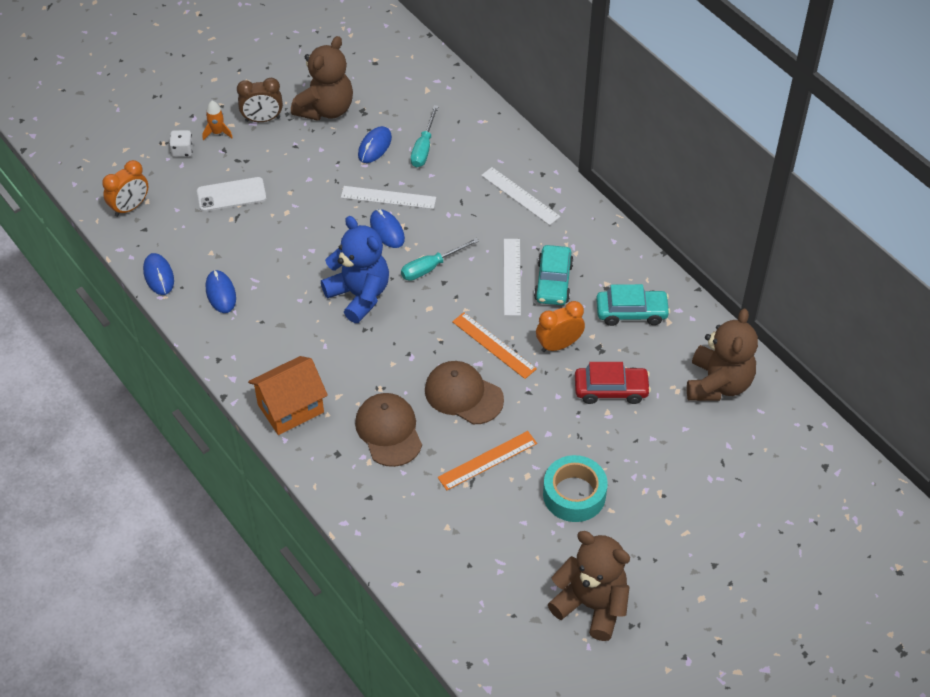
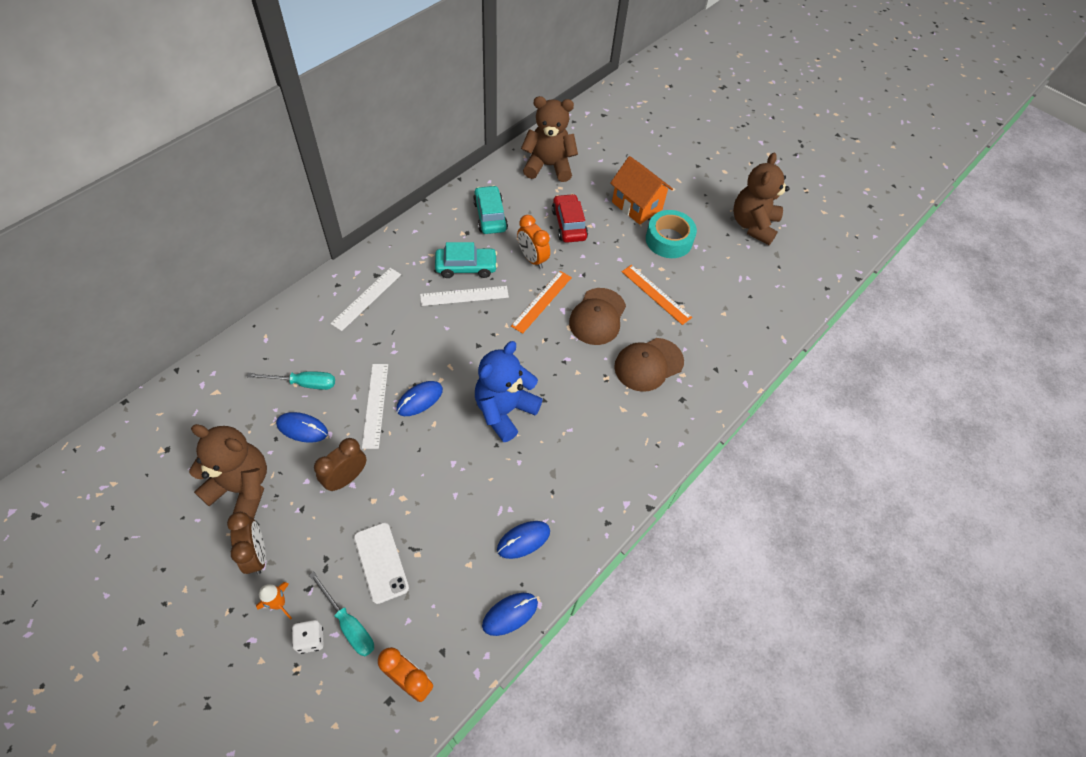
camera: 105 degrees left, 5 degrees up
orange house [248,356,328,435] -> orange house moved to [610,156,673,225]
turquoise screwdriver [401,238,479,281] -> turquoise screwdriver moved to [309,572,374,656]
none -> brown clock [314,438,366,491]

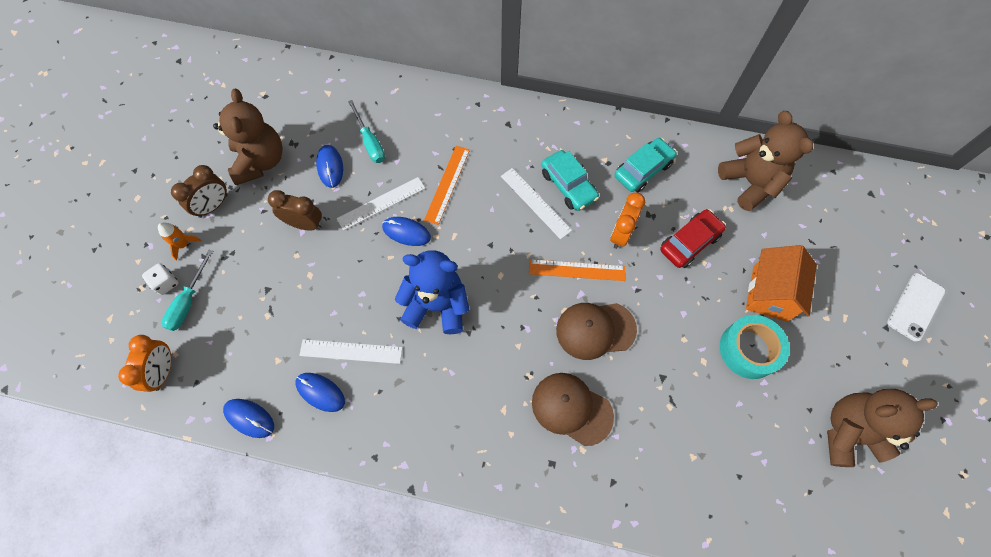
camera: 65 degrees right, 10 degrees up
white ruler [330,268,401,331] -> white ruler moved to [299,339,402,364]
white phone [354,522,409,604] -> white phone moved to [887,273,945,342]
orange ruler [622,265,692,325] -> orange ruler moved to [424,146,470,225]

